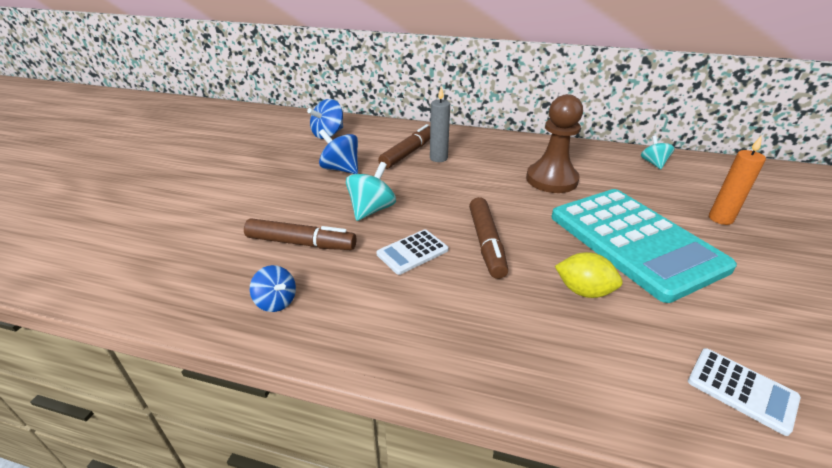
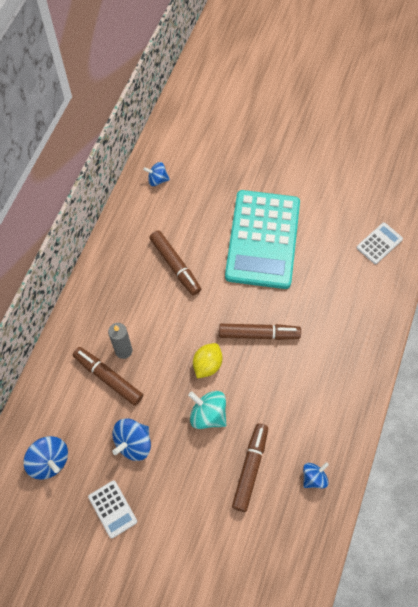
camera: 85 degrees left, 30 degrees up
white calculator [377,229,449,275] -> white calculator moved to [88,480,137,538]
brown pawn [526,94,583,193] -> brown marker [149,230,201,295]
turquoise calculator [551,189,737,303] -> turquoise calculator turned 120 degrees clockwise [225,190,300,289]
yellow lemon [555,252,623,298] -> yellow lemon moved to [193,343,222,379]
turquoise spinning top [641,136,675,169] -> blue spinning top [143,162,170,186]
orange candle [709,136,766,225] -> none

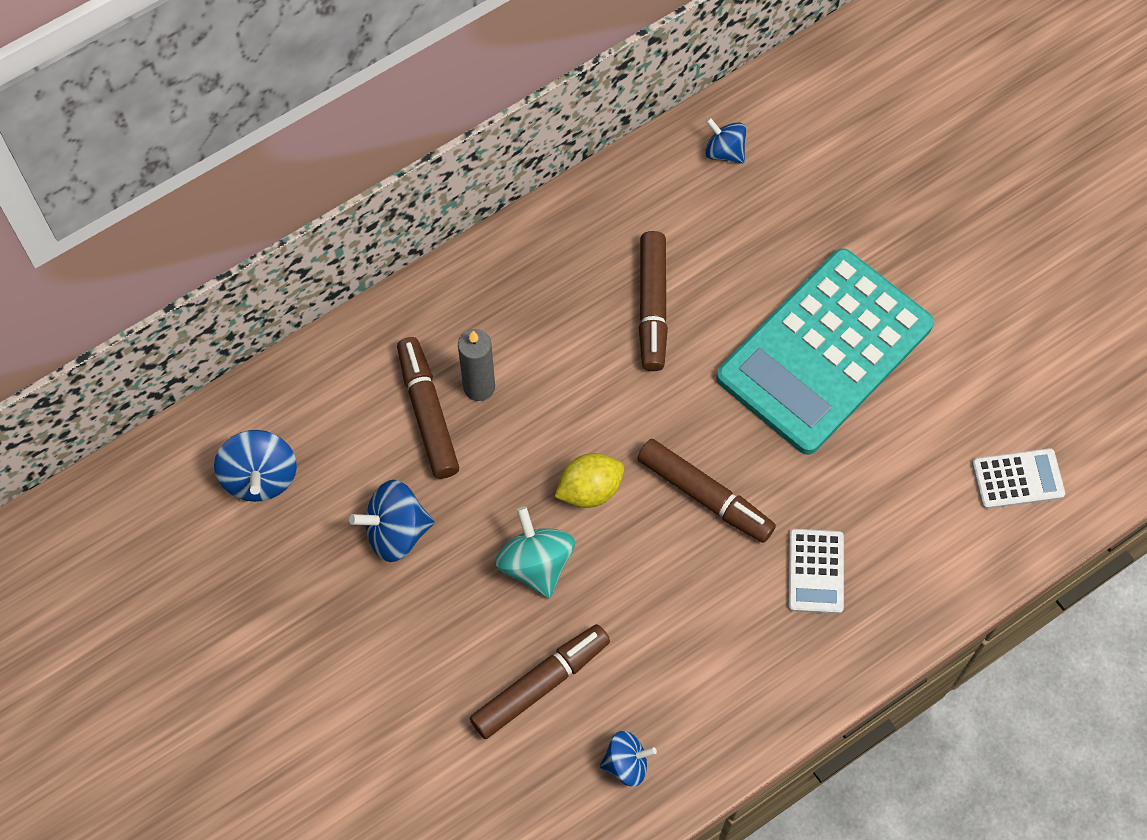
camera: 35 degrees right, 0 degrees up
white calculator [88,480,137,538] -> white calculator moved to [788,529,844,614]

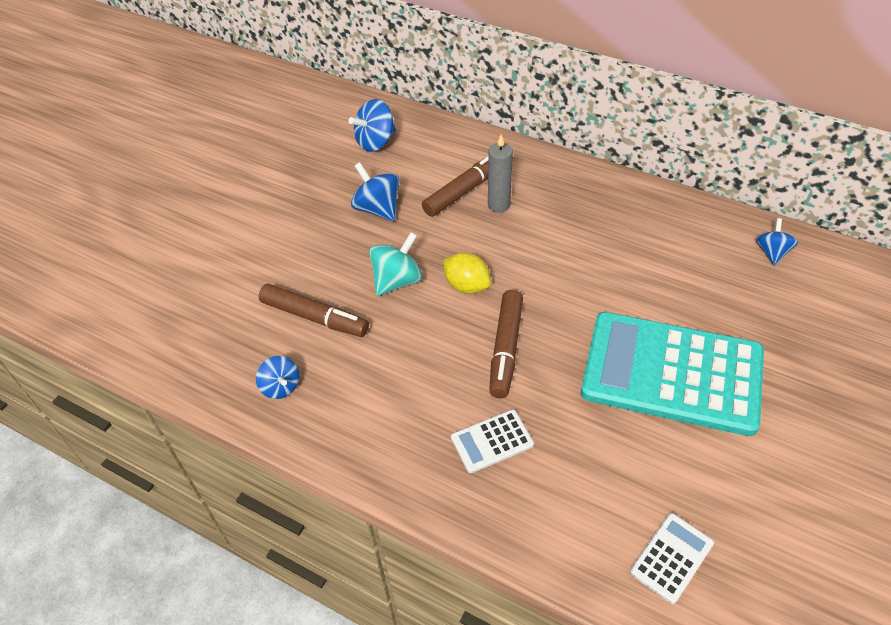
camera: 65 degrees right, 15 degrees down
brown marker [639,231,668,371] -> none
white calculator [972,448,1065,509] -> white calculator turned 105 degrees counterclockwise [630,513,714,604]

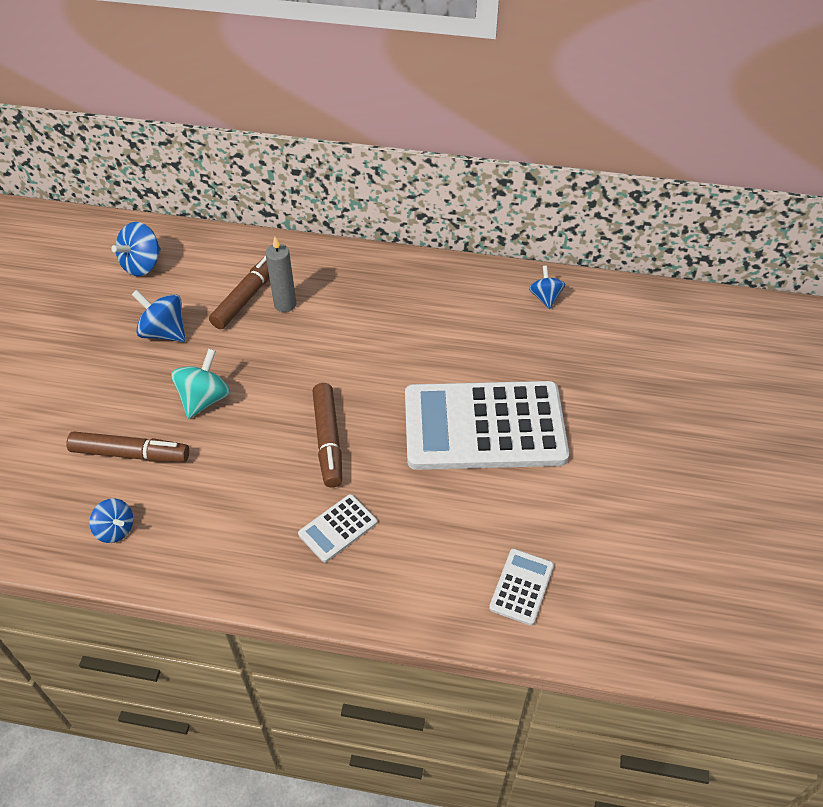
camera: 20 degrees left, 0 degrees up
yellow lemon [443,253,491,294] -> none
turquoise calculator [581,312,764,436] -> white calculator [405,381,569,470]

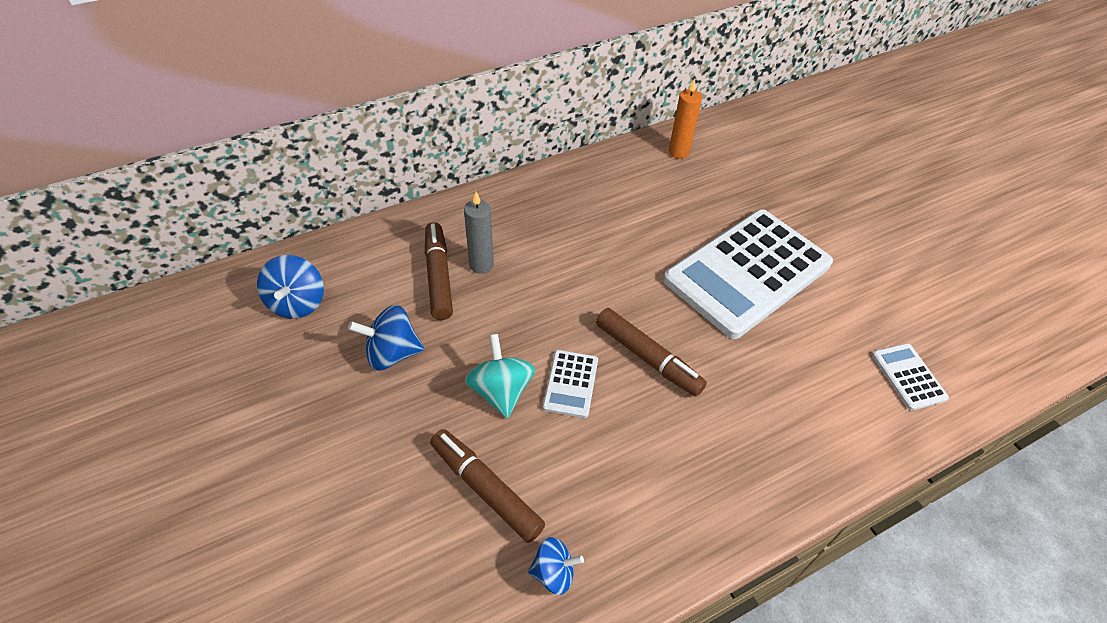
camera: 40 degrees left, 0 degrees up
brown marker [66,431,189,462] -> brown marker turned 105 degrees counterclockwise [430,429,545,543]
white calculator [298,494,377,563] -> white calculator moved to [543,350,598,418]
blue spinning top [529,266,565,309] -> orange candle [669,79,702,159]

